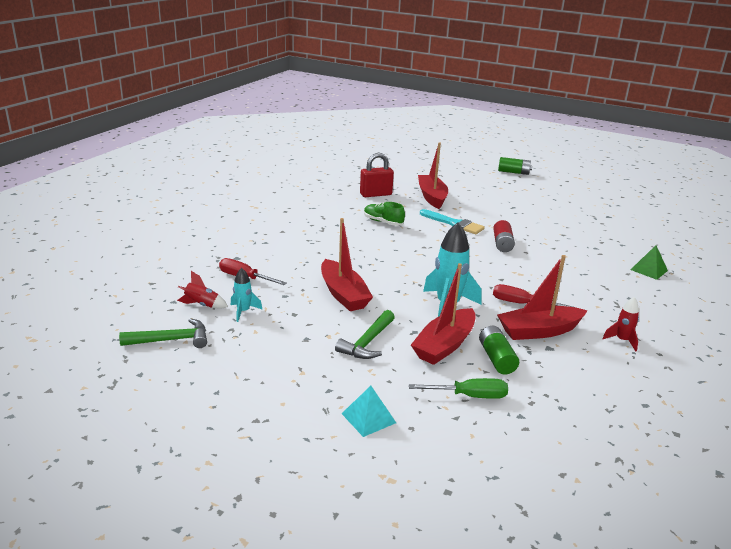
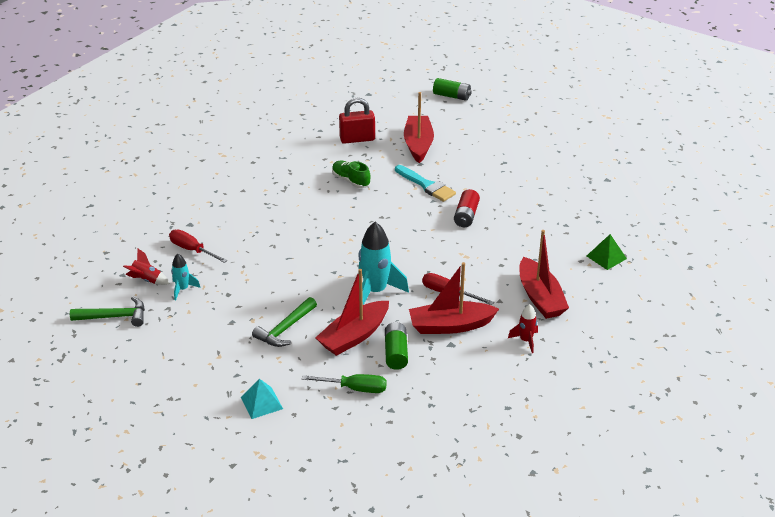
camera: 10 degrees right, 10 degrees up
red boat [321,218,373,311] -> red boat moved to [519,230,569,319]
green battery [498,157,532,175] -> green battery moved to [433,78,472,101]

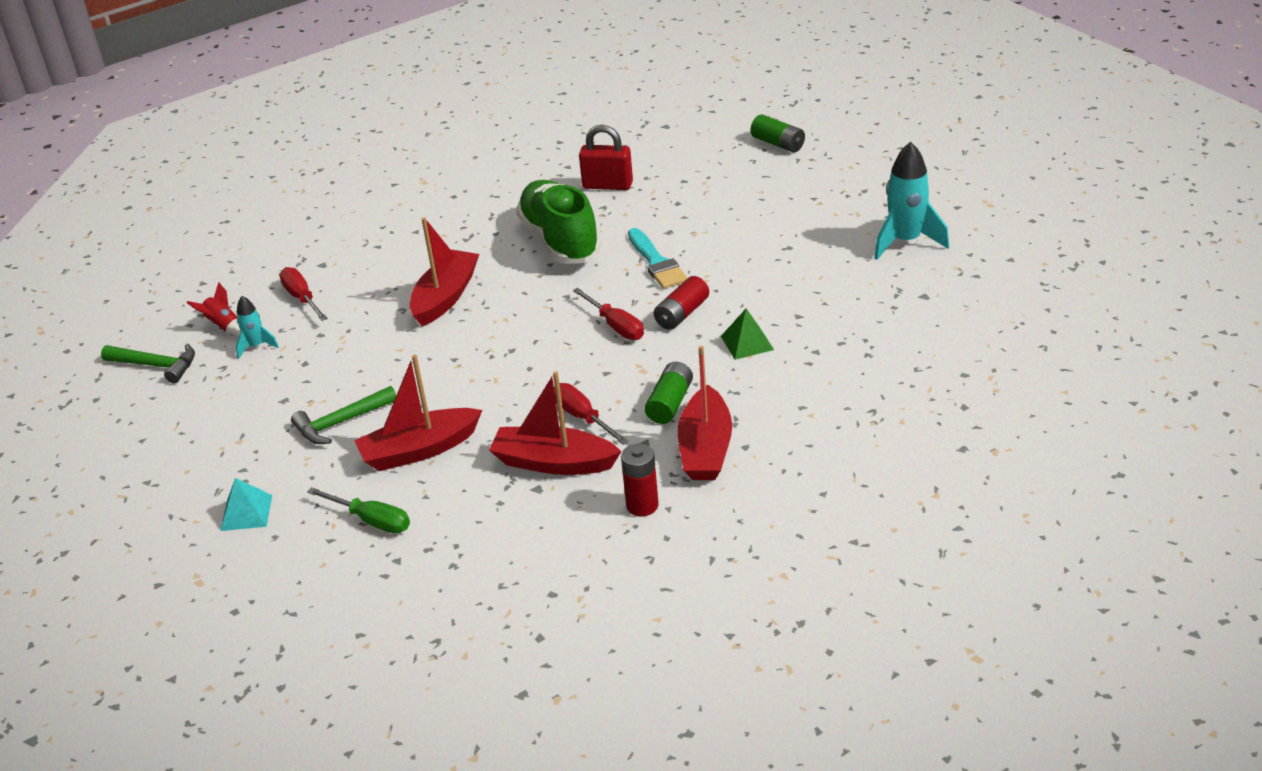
camera: 25 degrees right, 0 degrees up
green shoe [332,161,371,188] -> green shoe [516,180,601,264], size x1.97
turquoise rocket [358,222,409,305] -> turquoise rocket moved to [874,141,949,260]
green battery [385,322,408,370] -> green battery moved to [645,362,693,424]
red boat [404,92,434,163] -> red boat moved to [410,218,479,327]
red rocket [508,304,538,353] -> red battery [621,444,659,516]
green pyramid [587,234,627,270] -> green pyramid moved to [721,309,774,360]
none -> red screwdriver [573,288,644,340]

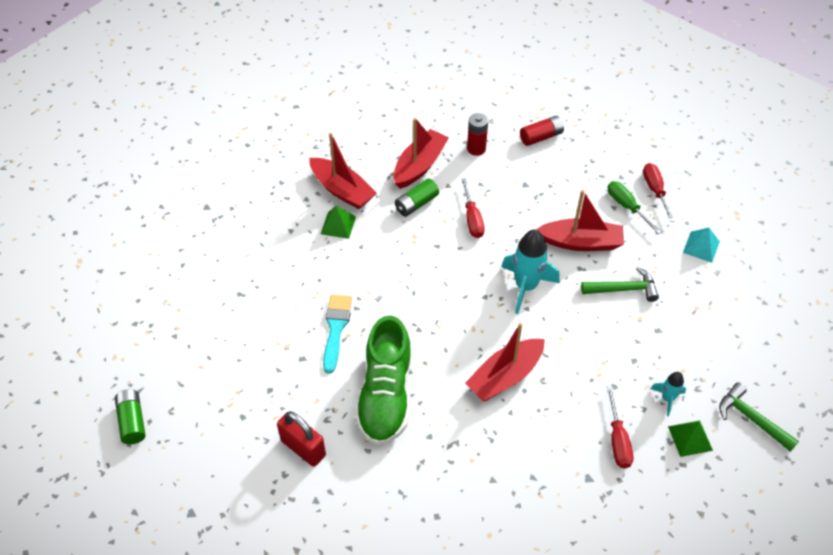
camera: 155 degrees left, 15 degrees up
red rocket [187,282,241,336] -> green pyramid [668,420,713,457]
red boat [489,371,622,475] -> red boat moved to [309,133,377,209]
red screwdriver [573,288,644,340] -> red screwdriver moved to [643,163,675,222]
red battery [654,276,709,330] -> red battery moved to [520,116,564,146]
turquoise rocket [874,141,949,260] -> turquoise rocket moved to [501,229,560,314]

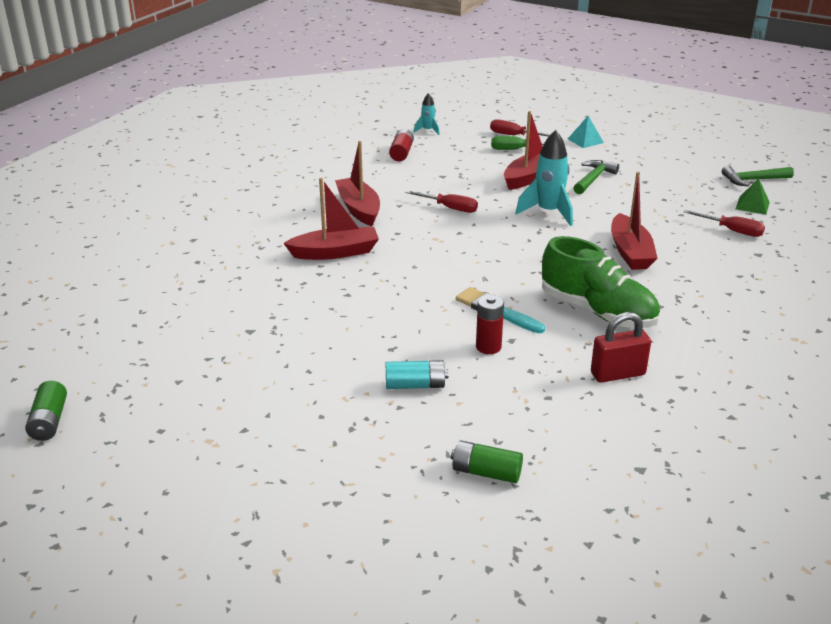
camera: 55 degrees left, 20 degrees down
green pyramid [321,206,356,239] -> none
green battery [395,179,439,217] -> green battery moved to [25,381,67,441]
red battery [467,113,488,156] -> red battery moved to [476,295,504,354]
turquoise rocket [650,372,686,417] -> turquoise rocket moved to [414,93,440,135]
none -> turquoise battery [386,360,448,389]

